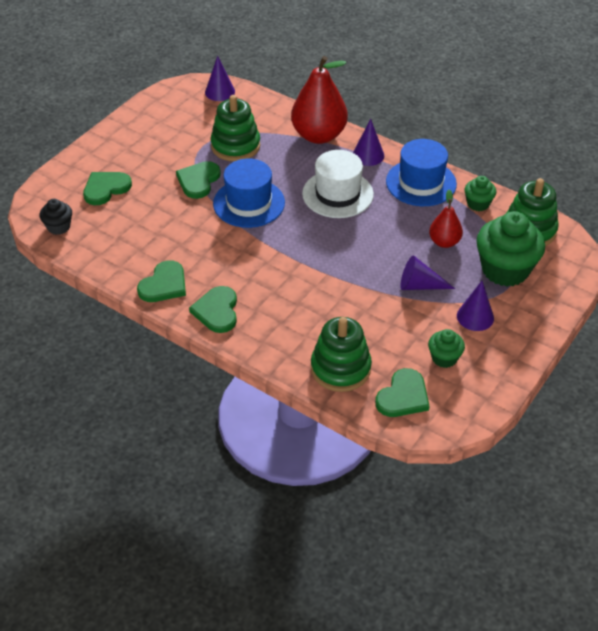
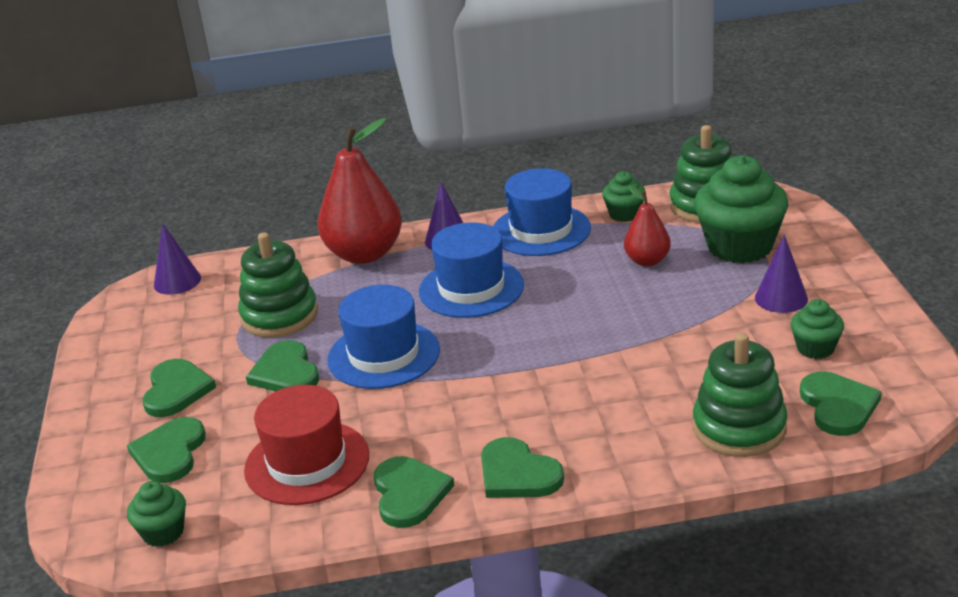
camera: 40 degrees left, 15 degrees down
black cupcake [40,199,72,235] -> green cupcake [127,481,186,547]
white hat [302,150,374,218] -> blue hat [419,222,524,318]
purple cone [400,255,455,290] -> none
none -> green heart [142,359,216,417]
none -> red hat [244,385,369,505]

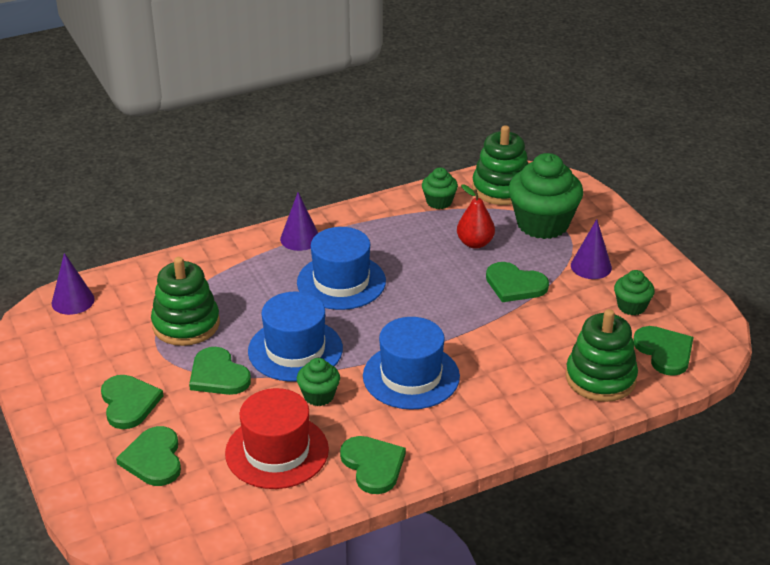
camera: 20 degrees left, 5 degrees up
green cupcake [127,481,186,547] -> green cupcake moved to [297,358,340,406]
red pear [317,118,402,264] -> none
green heart [481,437,564,498] -> green heart moved to [486,262,549,302]
blue hat [493,168,591,256] -> blue hat moved to [363,317,460,410]

